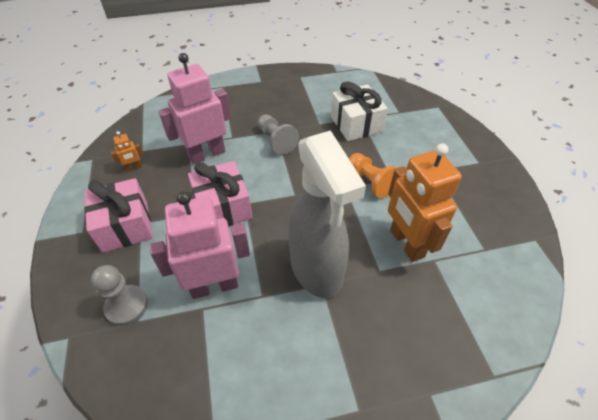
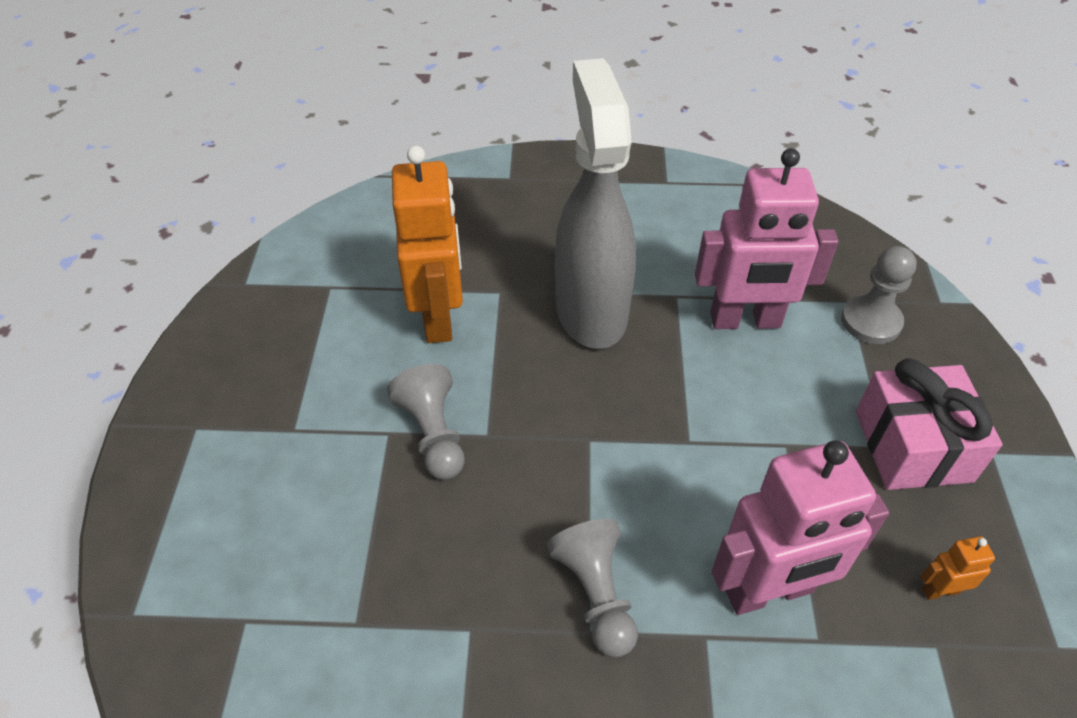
camera: 165 degrees left, 0 degrees up
pink gift [188,161,253,227] -> none
white gift [331,81,388,141] -> none
orange pawn [349,153,396,198] -> grey pawn [387,364,465,480]

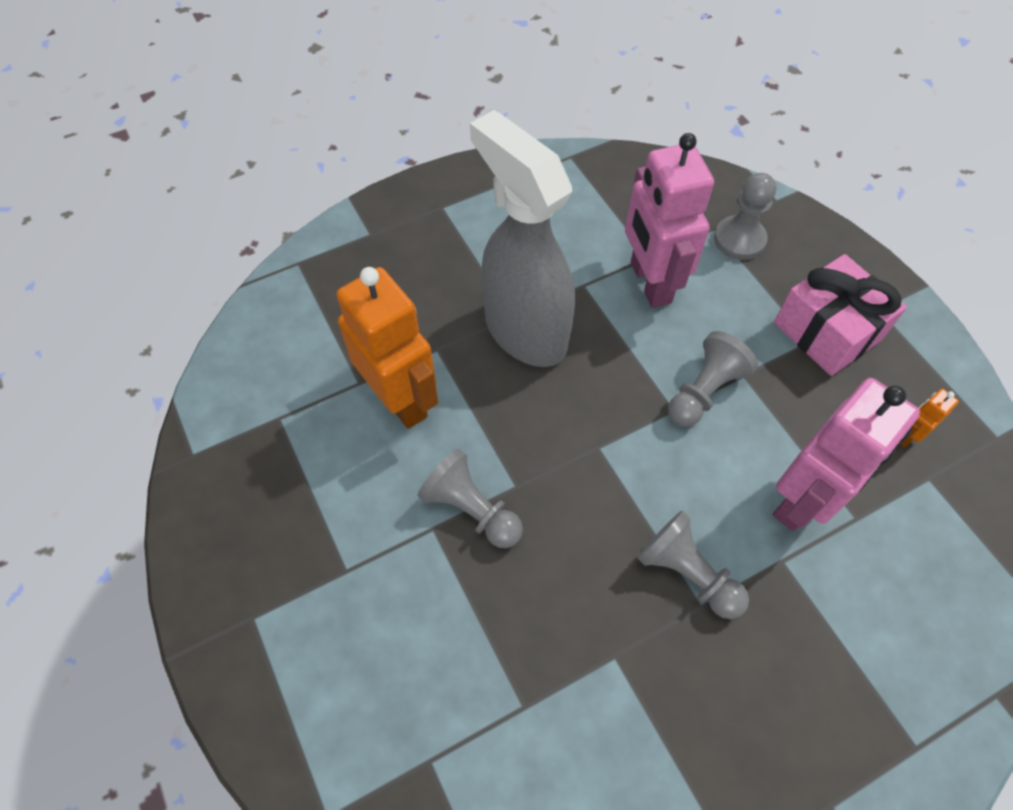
camera: 30 degrees left, 10 degrees up
pink robot [695,148,839,329] -> pink robot turned 105 degrees clockwise [625,133,714,308]
none -> grey pawn [668,331,758,427]

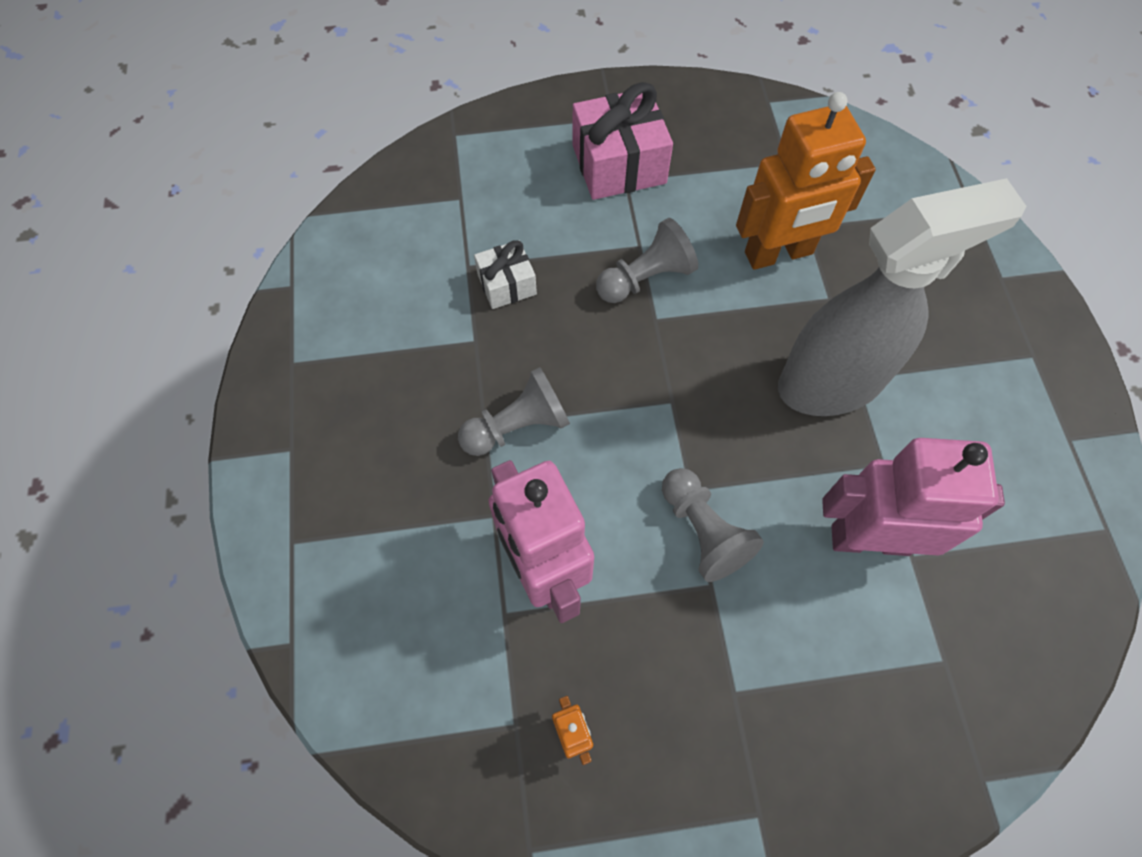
camera: 110 degrees right, 5 degrees up
grey pawn [714,173,776,260] -> none
pink gift [774,254,907,376] -> pink gift moved to [573,82,673,200]
none -> white gift [474,240,537,309]

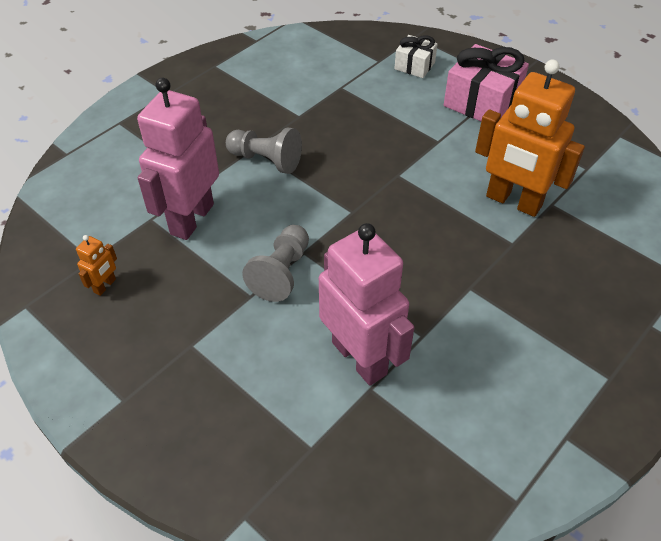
camera: 50 degrees right, 15 degrees down
white gift [474,240,537,309] -> white gift moved to [394,35,437,78]
grey pawn [596,218,698,303] -> none
grey spray bottle [778,178,1026,416] -> none

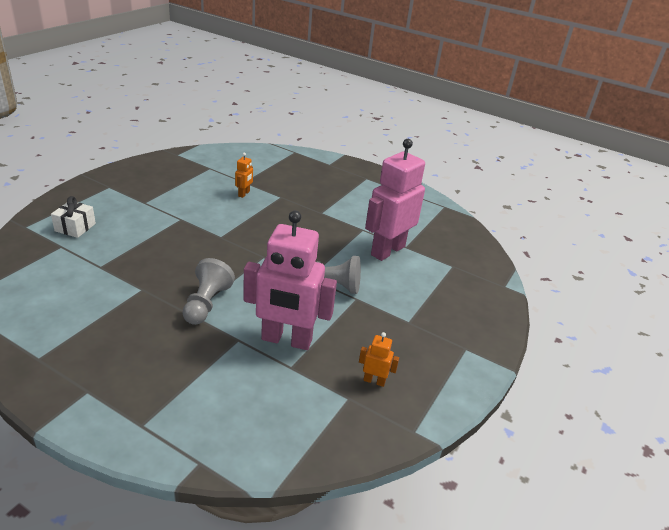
camera: 105 degrees left, 15 degrees down
pink gift [444,44,529,121] -> none
orange robot [475,59,585,217] -> orange robot [235,153,253,198], size x0.42

